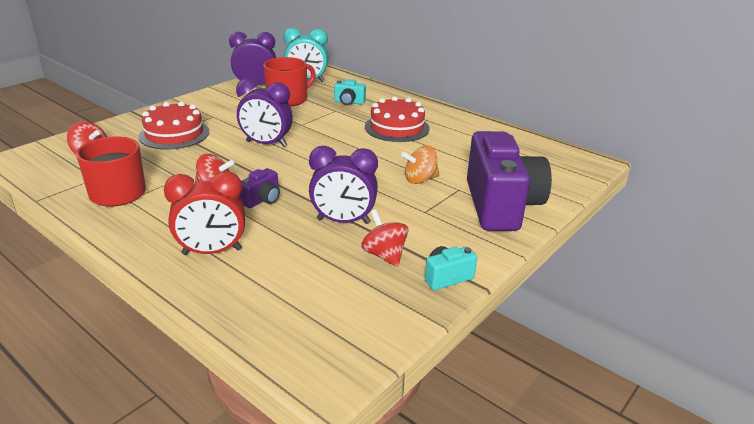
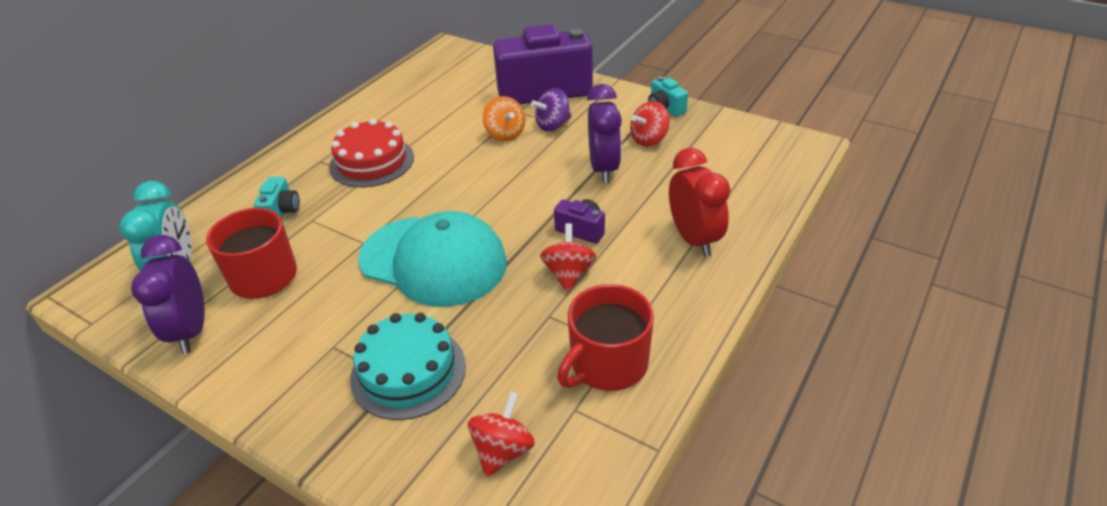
camera: 95 degrees left, 10 degrees up
red cake [139,101,209,150] -> turquoise cake [350,313,466,420]
purple clock [236,79,293,147] -> turquoise cap [358,211,507,307]
none -> purple spinning top [531,88,571,132]

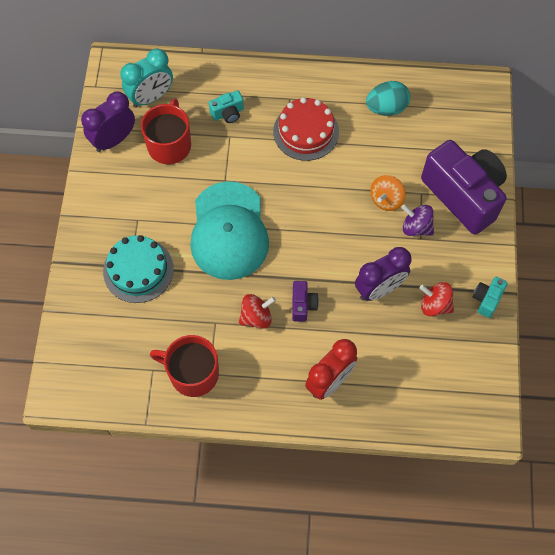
camera: 60 degrees right, 25 degrees up
red spinning top [468,391,535,478] -> none
none -> turquoise egg [366,81,410,116]

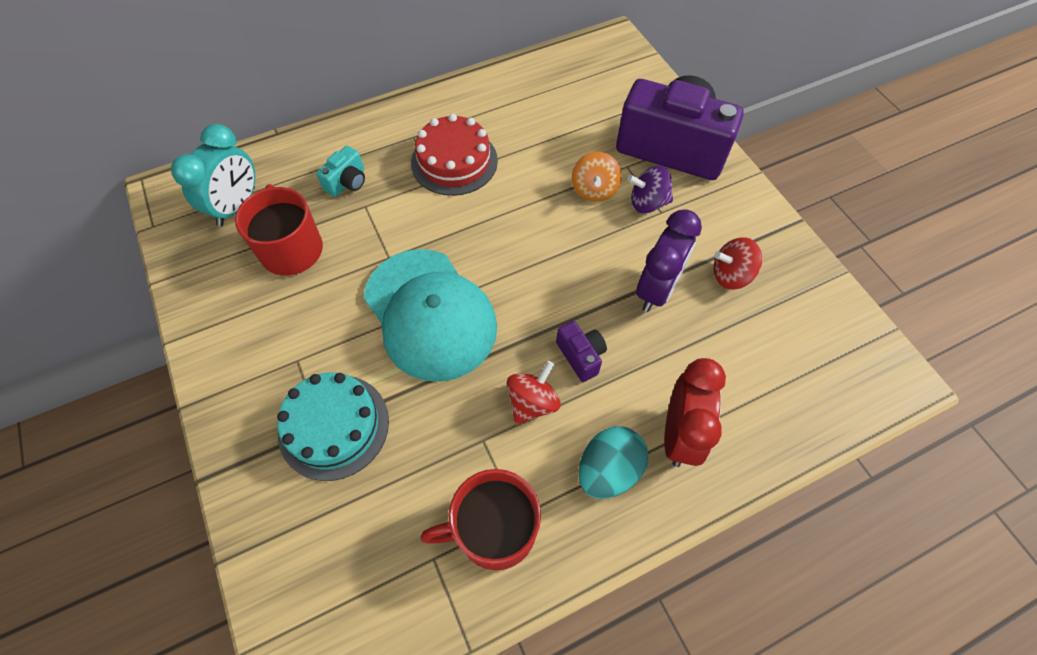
camera: 30 degrees left, 5 degrees down
purple clock [81,91,135,152] -> none
turquoise egg [366,81,410,116] -> turquoise egg moved to [578,426,648,499]
turquoise camera [473,277,508,318] -> none

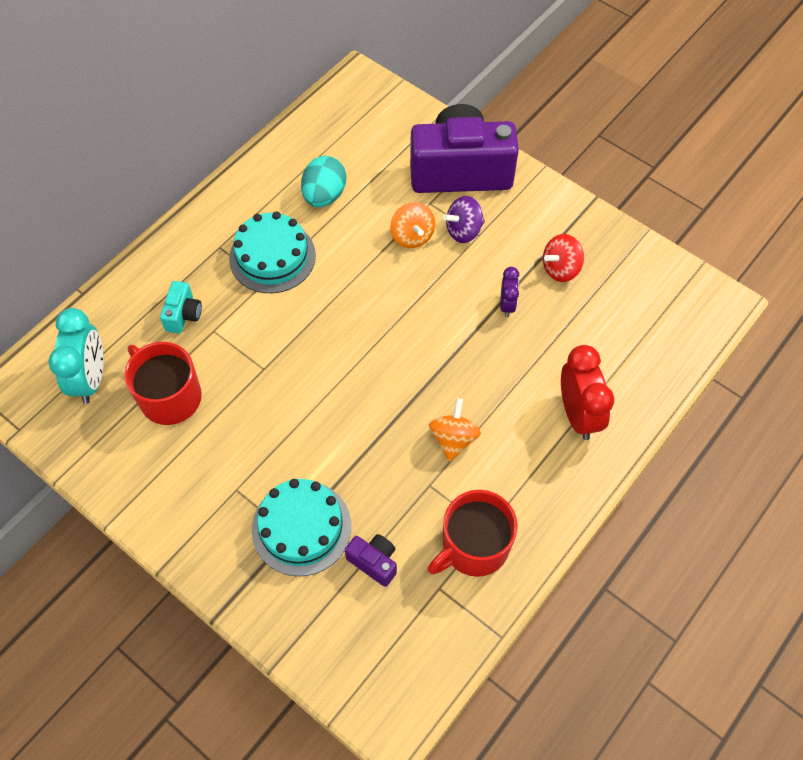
camera: 25 degrees left, 0 degrees up
turquoise cap [363,249,497,382] -> none
red cake [411,114,498,196] -> turquoise cake [229,212,316,293]
red spinning top [507,361,561,425] -> orange spinning top [429,398,481,462]
purple camera [556,321,607,382] -> purple camera moved to [345,534,397,587]
turquoise egg [578,426,648,499] -> turquoise egg moved to [301,156,346,207]
purple clock [636,209,702,312] -> purple clock [500,267,519,317], size x0.54

